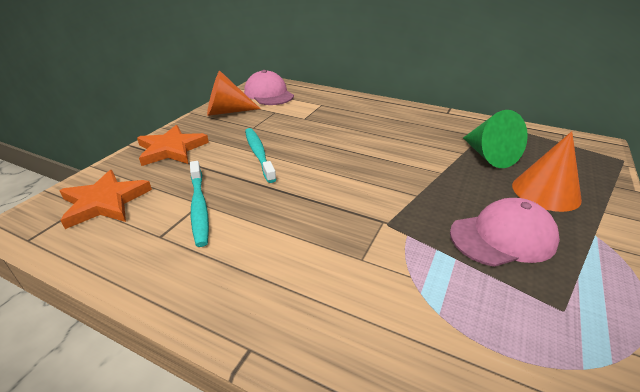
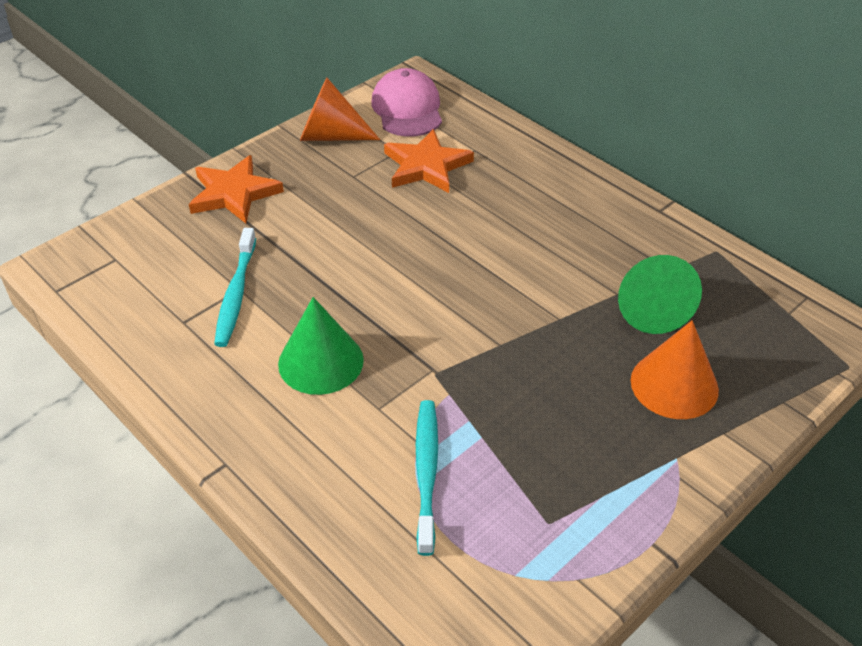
camera: 20 degrees right, 10 degrees up
orange star [60,170,152,229] -> orange star moved to [384,129,474,193]
turquoise toothbrush [245,128,276,183] -> turquoise toothbrush moved to [416,400,438,556]
pink cap [450,198,560,267] -> none
none -> green cone [278,297,364,395]

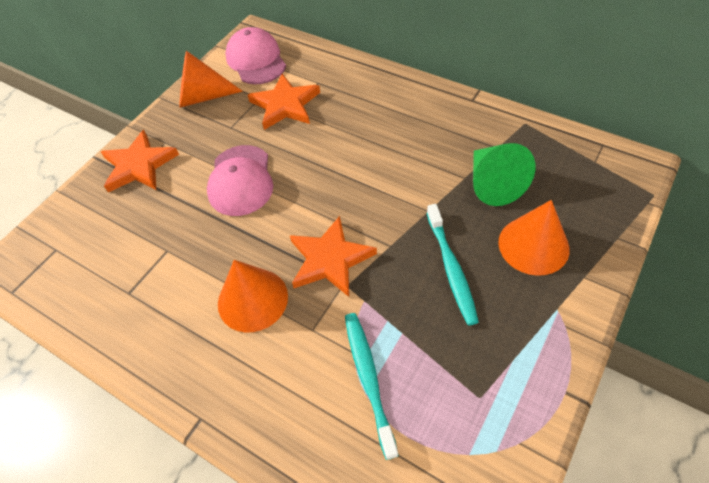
camera: 10 degrees left, 10 degrees up
turquoise toothbrush [214,228,256,347] -> turquoise toothbrush moved to [427,204,479,325]
green cone [278,297,364,395] -> orange cone [218,260,288,332]
none -> pink cap [207,145,273,216]
none -> orange star [290,216,377,297]

